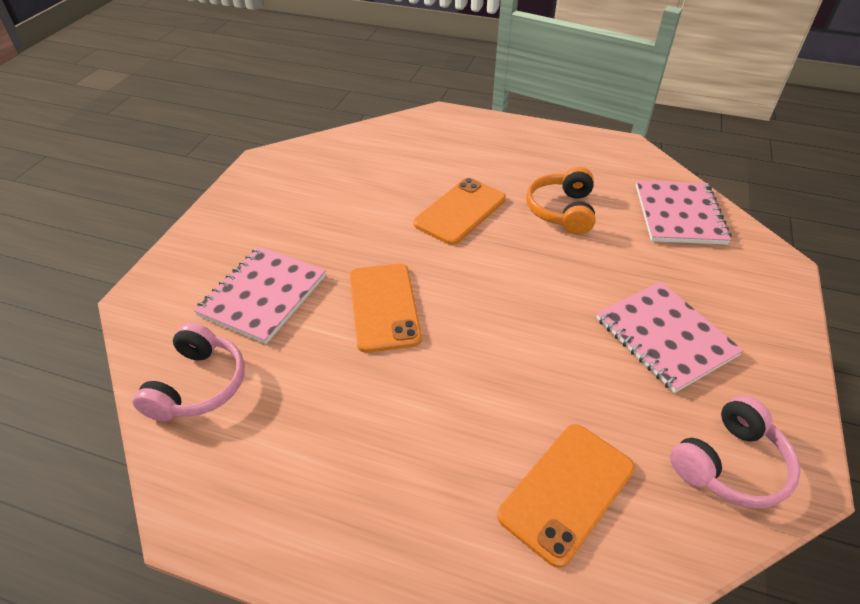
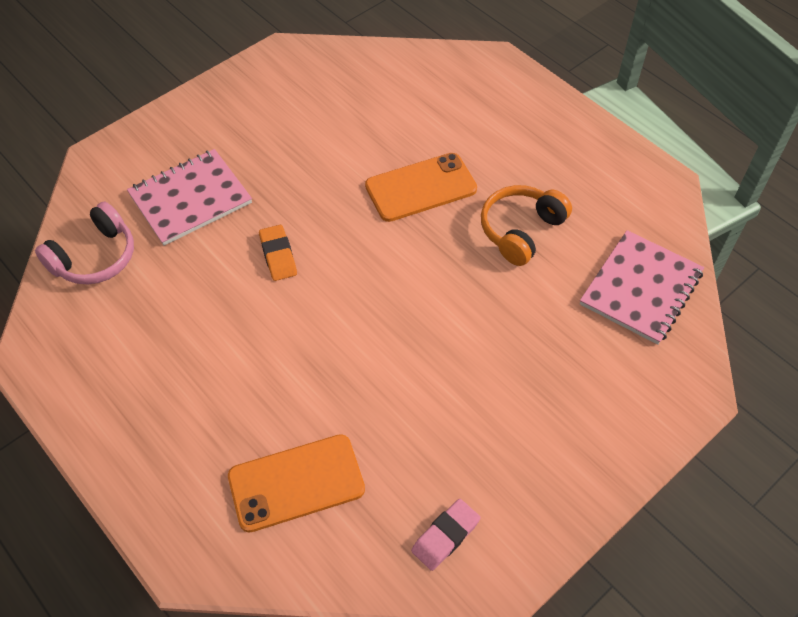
camera: 30 degrees right, 10 degrees up
orange phone [350,264,422,353] -> orange eraser [259,225,297,281]
pink notebook [596,282,744,393] -> none
pink headphones [670,395,801,508] -> pink eraser [411,499,480,571]

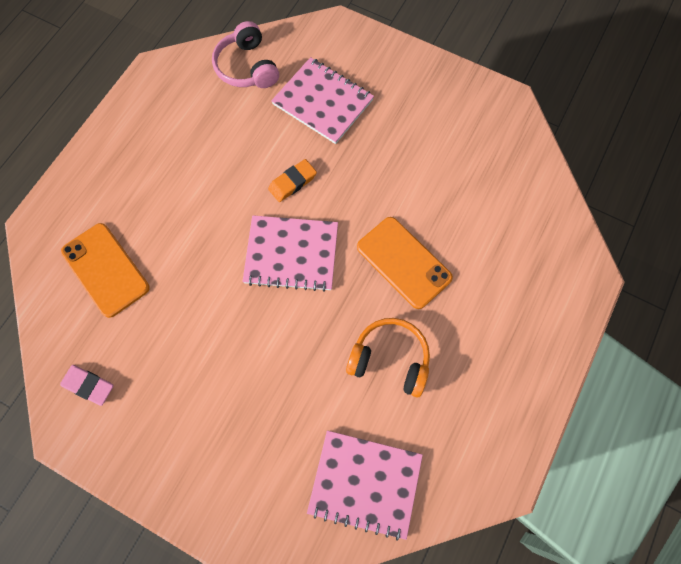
camera: 70 degrees right, 15 degrees up
pink headphones [35,202,134,284] -> pink headphones turned 45 degrees clockwise [212,21,279,88]
none -> pink notebook [242,215,338,292]

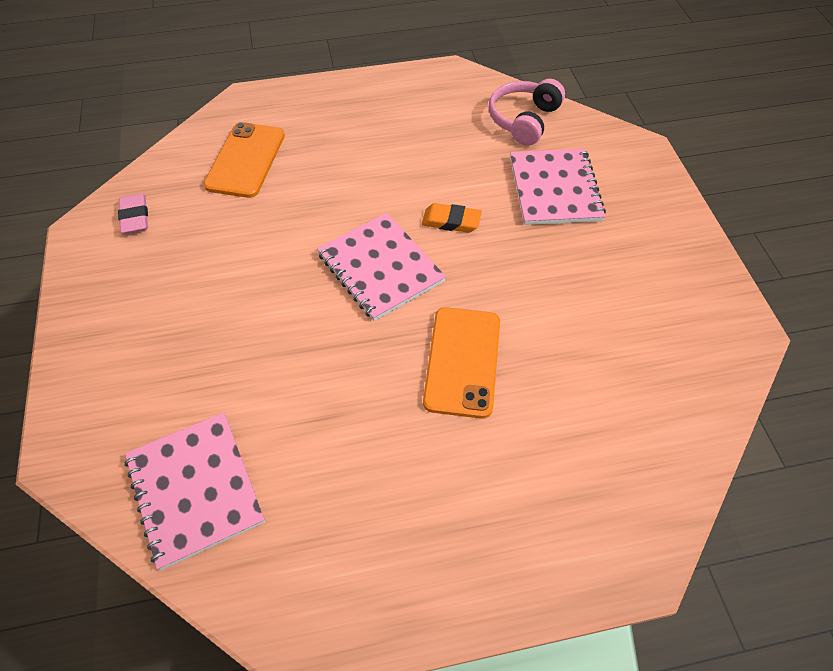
camera: 50 degrees right, 15 degrees down
orange headphones [346,318,430,397] -> none

